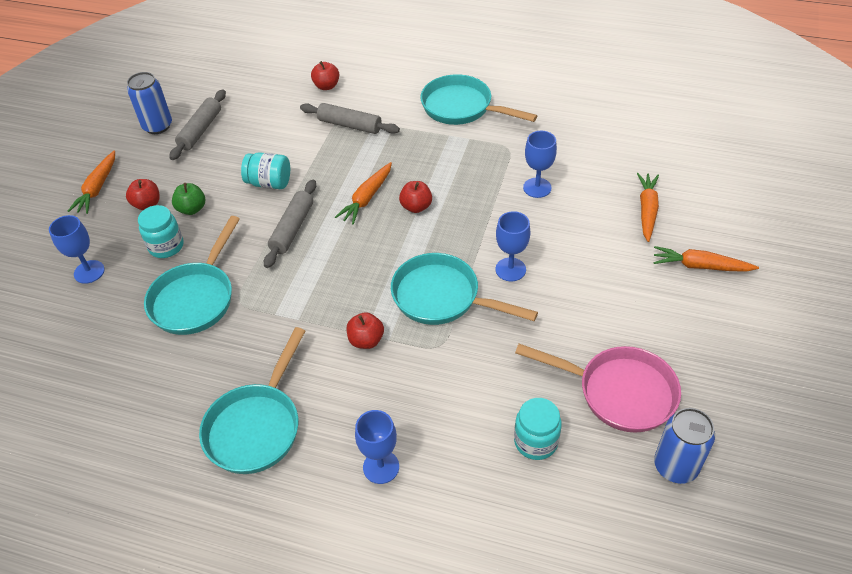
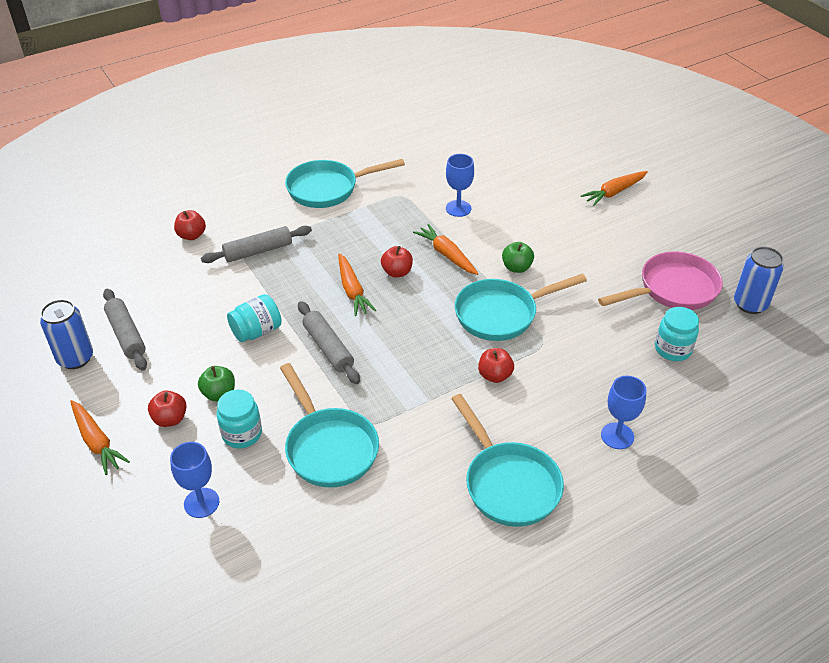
camera: 50 degrees left, 5 degrees down
blue goblet [496,211,530,281] -> green apple [502,242,534,273]
orange carrot [637,173,659,242] -> orange carrot moved to [413,224,478,275]

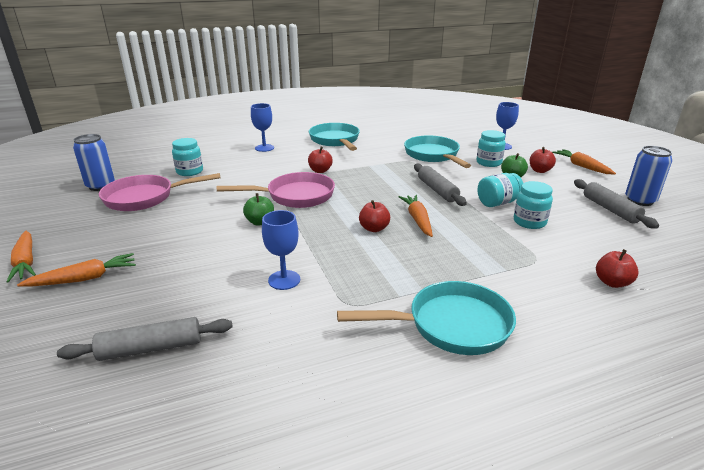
camera: 170 degrees left, 15 degrees down
grey rolling pin [201,226,312,263] -> grey rolling pin moved to [57,317,233,361]
orange carrot [413,224,478,275] -> orange carrot moved to [6,231,36,283]
turquoise pan [455,274,587,341] -> pink pan [217,172,335,208]
none -> turquoise jar [514,181,553,229]

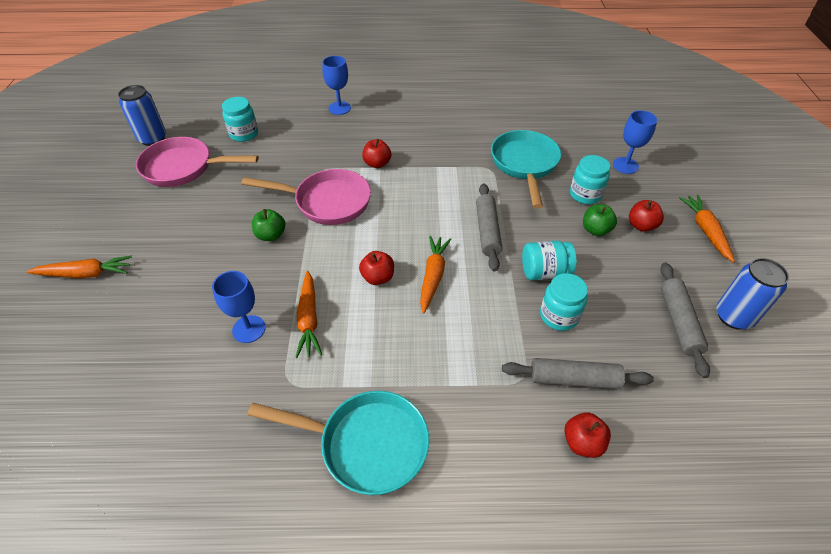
camera: 20 degrees right, 20 degrees up
orange carrot [6,231,36,283] -> orange carrot moved to [295,271,322,358]
grey rolling pin [57,317,233,361] -> grey rolling pin moved to [502,358,654,389]
turquoise pan [309,123,360,151] -> none

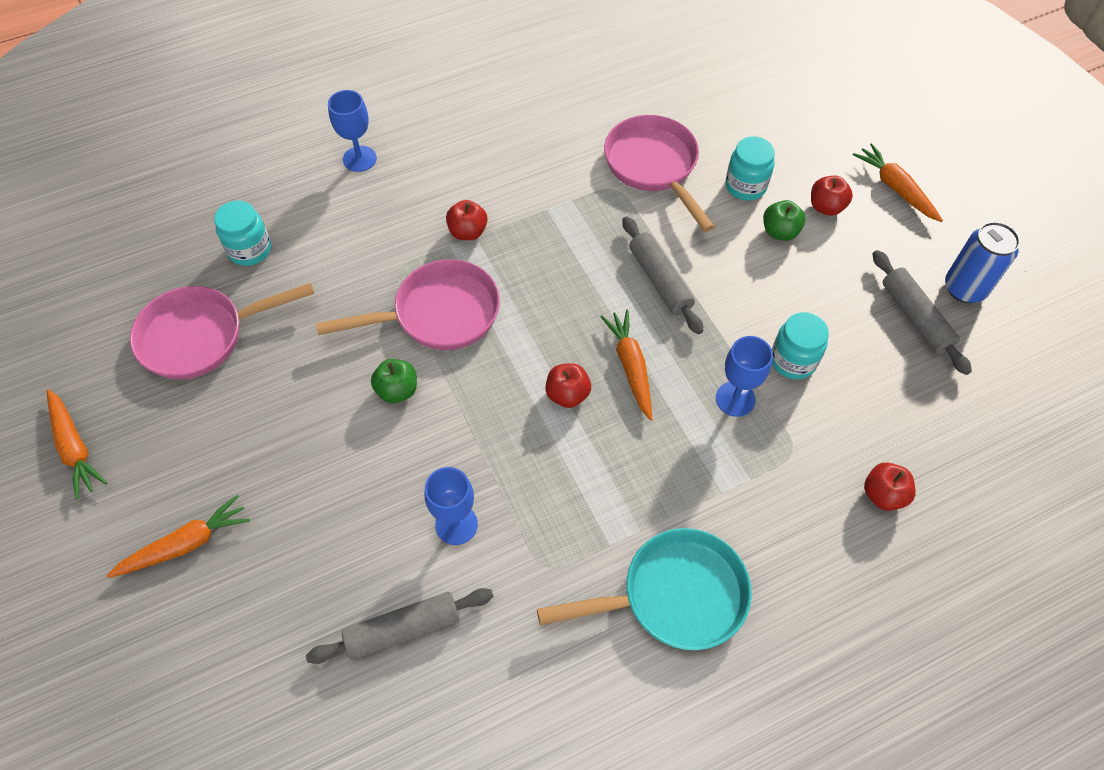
camera: 25 degrees left, 10 degrees up
blue can [118,85,166,146] -> none
orange carrot [295,271,322,358] -> orange carrot moved to [47,389,107,499]
turquoise pan [491,130,561,209] -> pink pan [604,115,715,232]
grey rolling pin [502,358,654,389] -> grey rolling pin moved to [306,588,494,664]
turquoise jar [522,241,576,280] -> none
blue goblet [613,110,657,174] -> blue goblet moved to [716,336,773,417]

